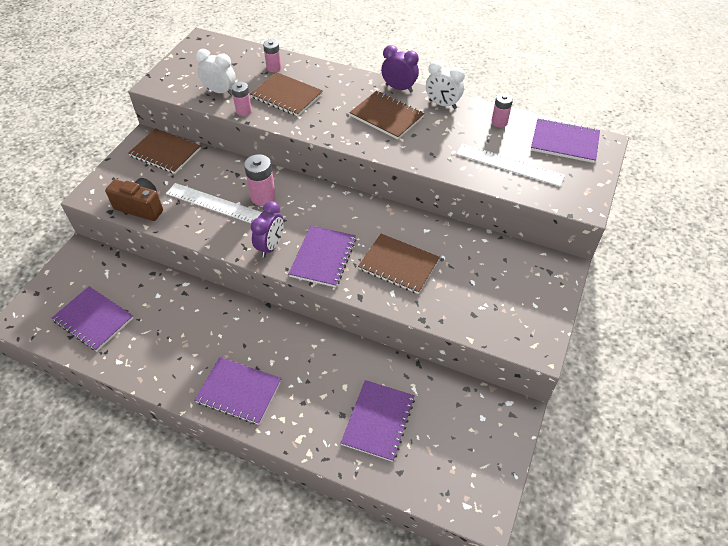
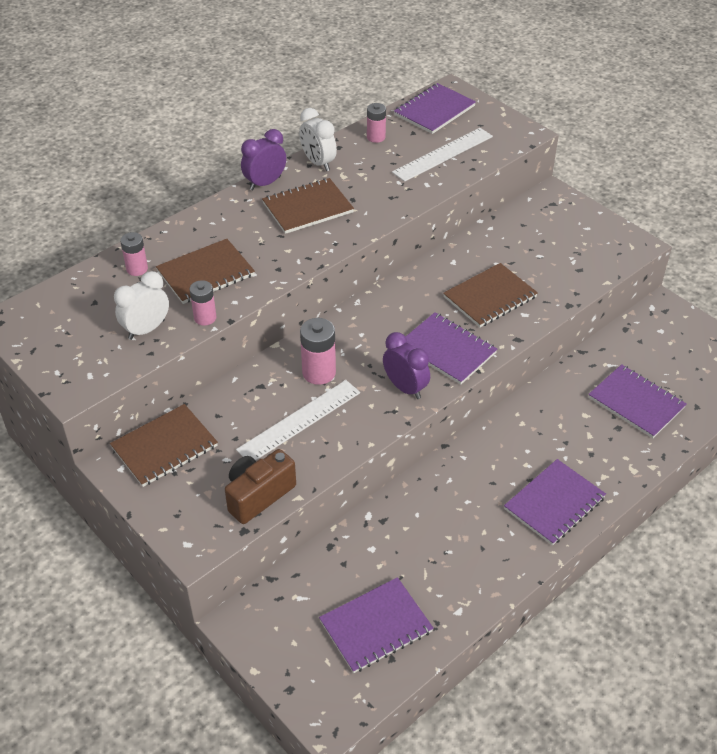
camera: 65 degrees left, 5 degrees down
white clock [426,60,465,109] -> white clock turned 90 degrees clockwise [299,108,337,171]

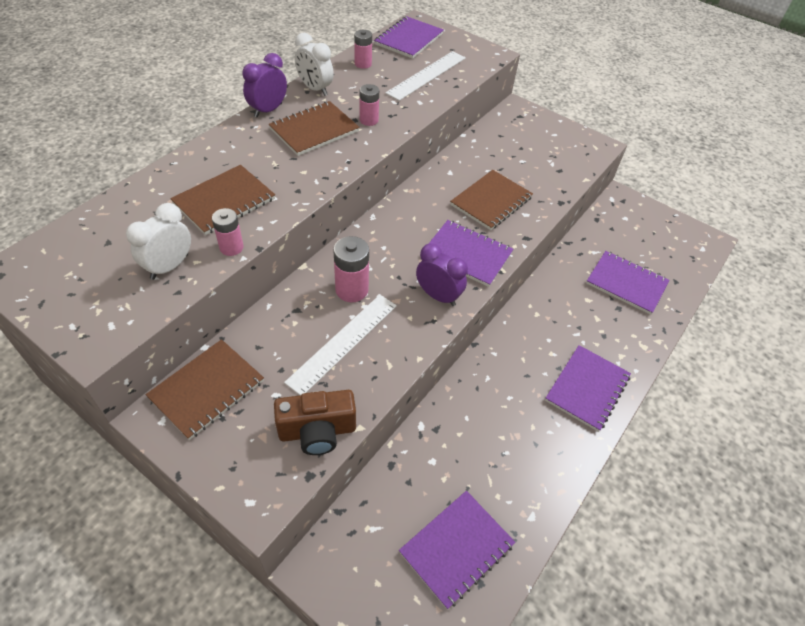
camera: 15 degrees left, 5 degrees up
pink battery [120,232,148,276] -> pink battery moved to [360,84,379,126]
brown camera [225,449,296,524] -> brown camera turned 135 degrees counterclockwise [274,390,356,455]

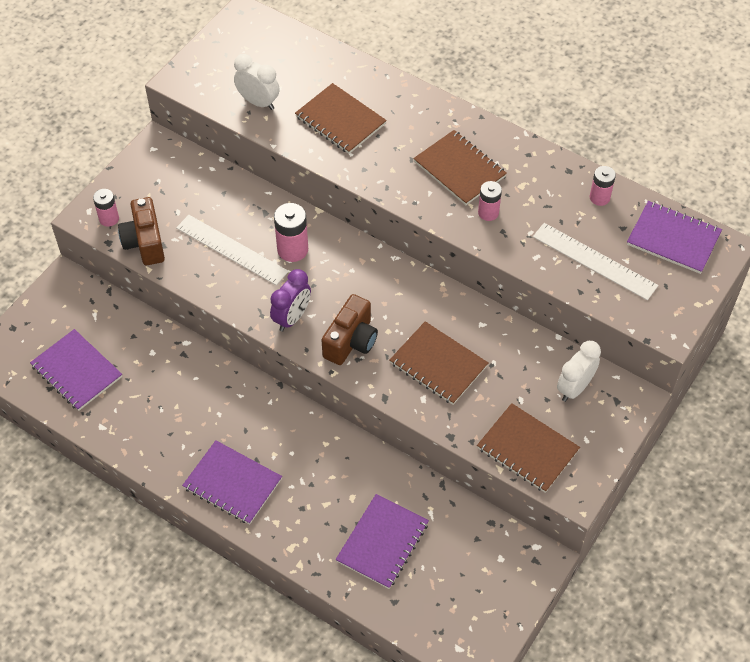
camera: 90 degrees right, 5 degrees up
brown notebook [145,339,264,440] -> brown notebook moved to [477,403,580,493]
pink battery [212,208,243,256] -> pink battery moved to [93,189,119,227]
purple clock [242,53,287,118] -> none
white clock [295,33,334,96] -> white clock moved to [557,341,601,402]
purple notebook [429,220,513,287] -> brown camera [322,294,378,365]

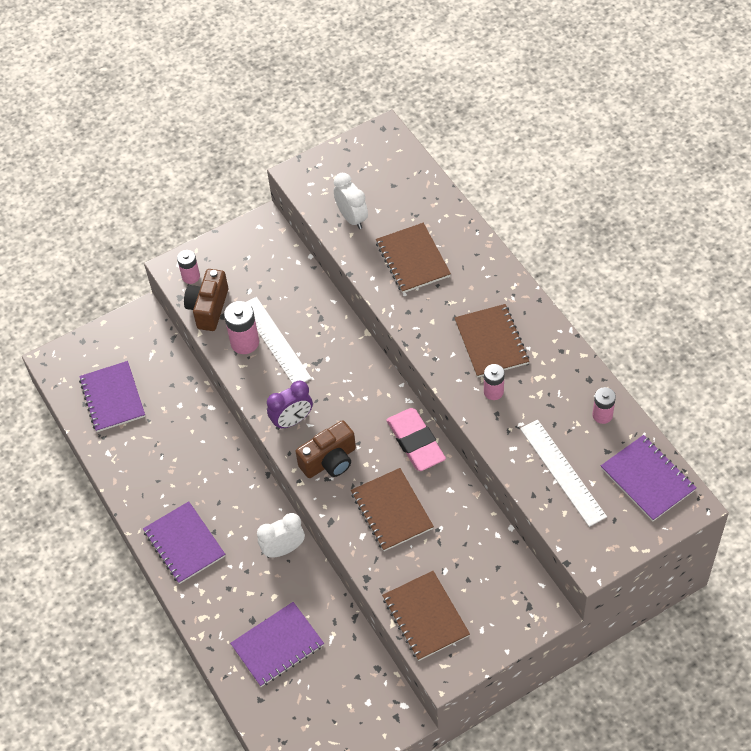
camera: 30 degrees right, 0 degrees up
pink battery [274,203,308,262] -> pink battery moved to [224,301,259,354]
white clock [557,341,601,402] -> white clock moved to [257,513,305,558]
none -> pink eraser [386,408,446,471]

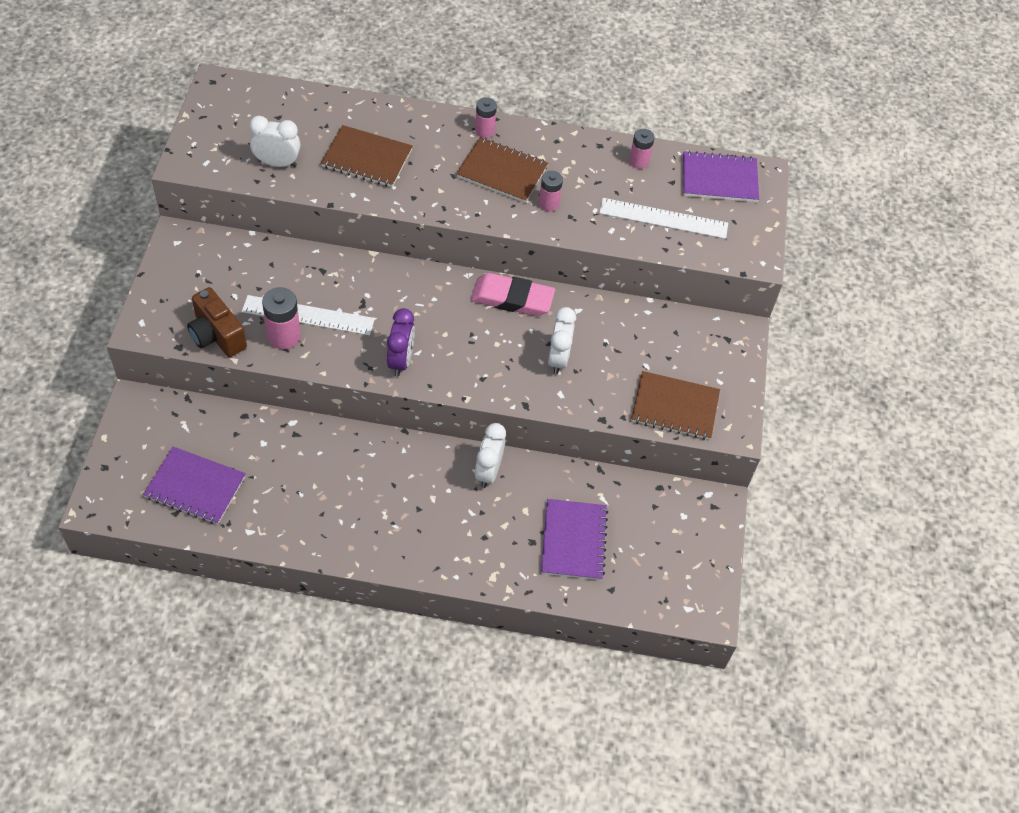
camera: 60 degrees left, 0 degrees up
purple notebook [143,501,225,584] -> none
pink battery [177,250,200,284] -> pink battery moved to [475,97,497,138]
brown camera [296,420,356,478] -> none
brown notebook [351,468,434,551] -> white clock [548,307,576,374]

